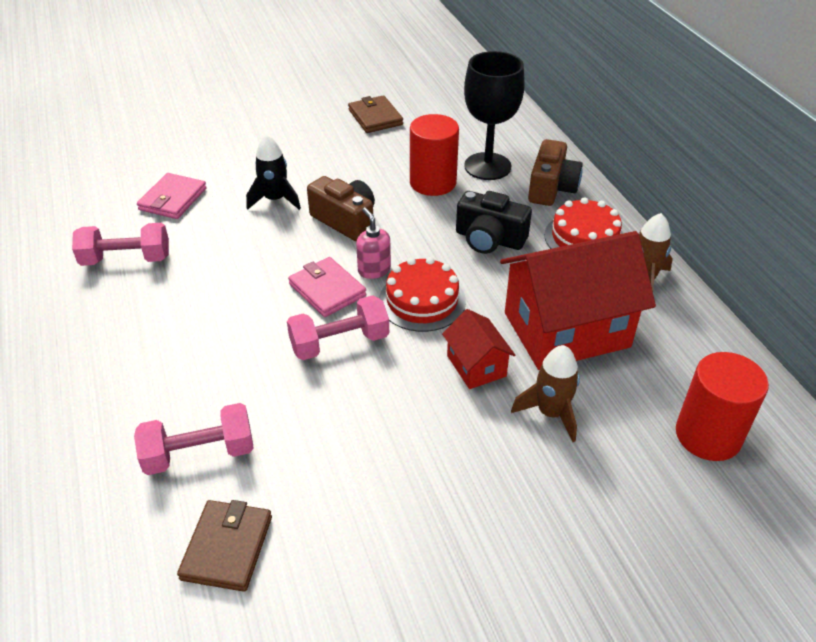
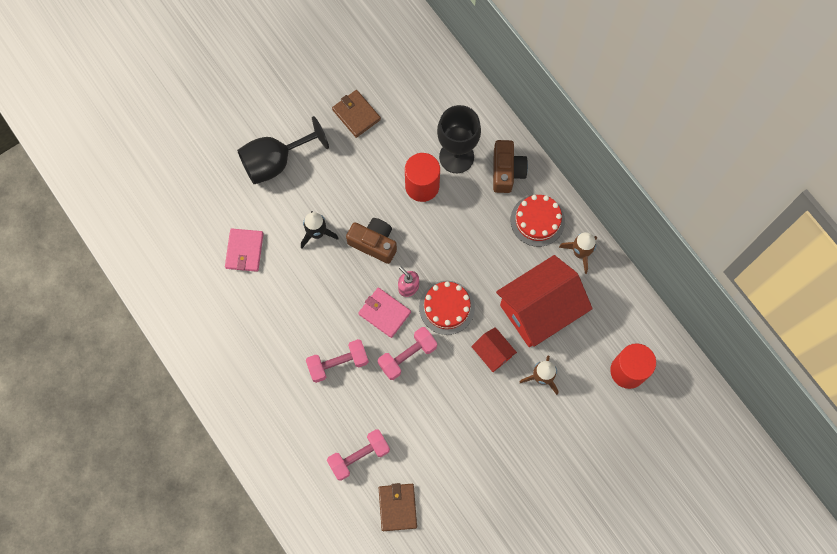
camera: 15 degrees left, 30 degrees up
pink dumbbell [72,223,169,266] -> pink dumbbell moved to [306,339,369,383]
black camera [456,191,532,254] -> none
none -> black goblet [237,116,329,184]

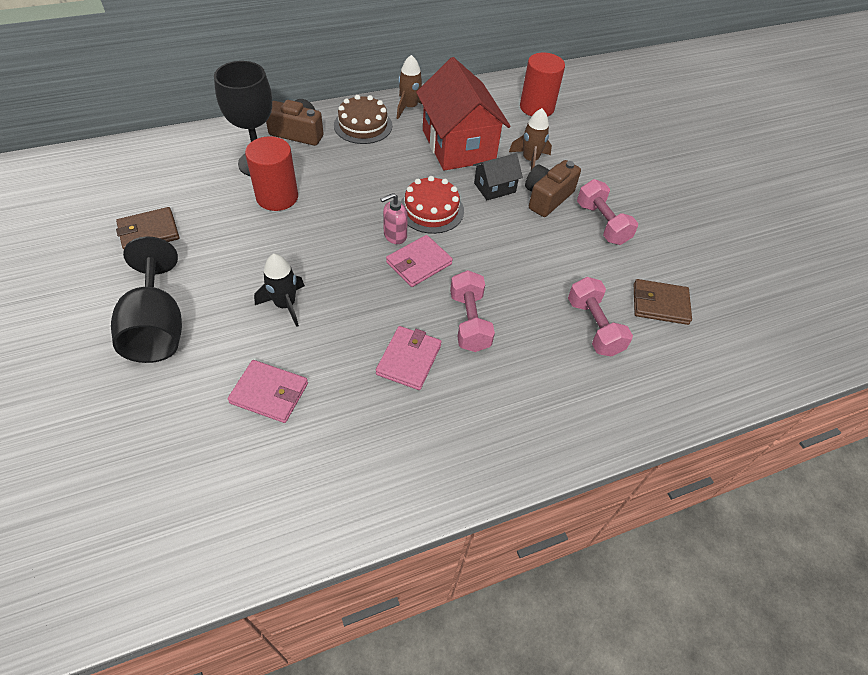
camera: 80 degrees left, 20 degrees down
brown camera [346,218,397,264] -> brown camera moved to [525,160,581,217]
pink dumbbell [378,327,437,380] -> pink dumbbell moved to [577,179,638,245]
red house [471,327,517,372] -> black house [473,153,523,200]
red cake [511,195,565,247] -> brown cake [334,95,392,144]
none -> pink wallet [376,326,442,390]

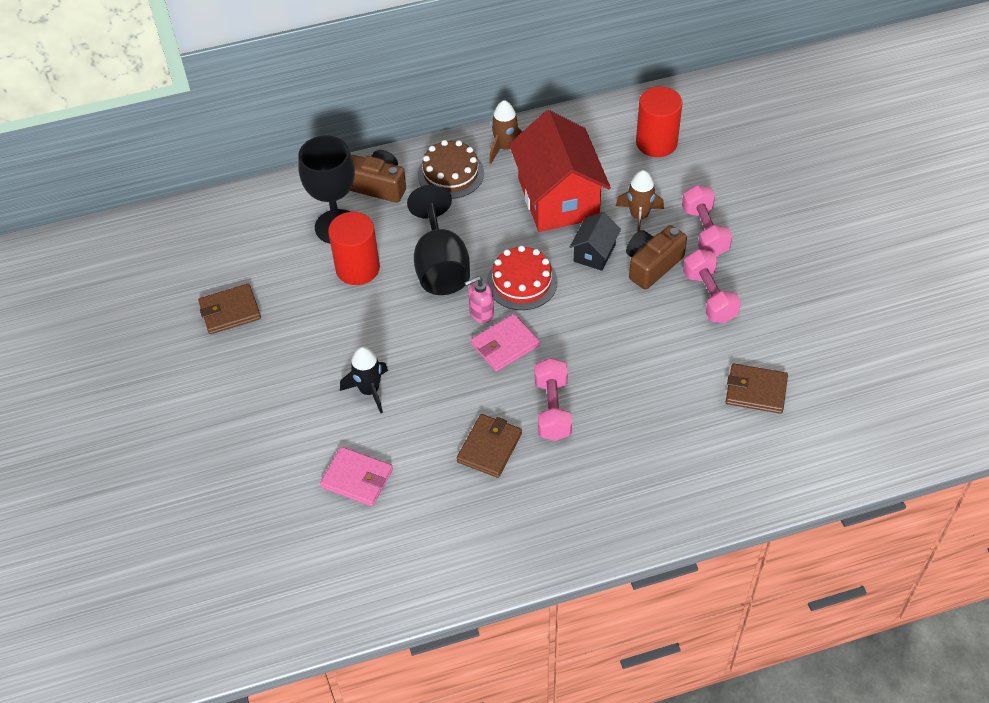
camera: 10 degrees right, 0 degrees up
black goblet [111,237,182,363] -> black goblet moved to [407,185,470,295]
pink wallet [376,326,442,390] -> brown wallet [457,414,522,478]
black house [473,153,523,200] -> black house turned 45 degrees counterclockwise [570,212,621,271]
pink dumbbell [568,277,633,357] -> pink dumbbell moved to [682,185,732,257]

